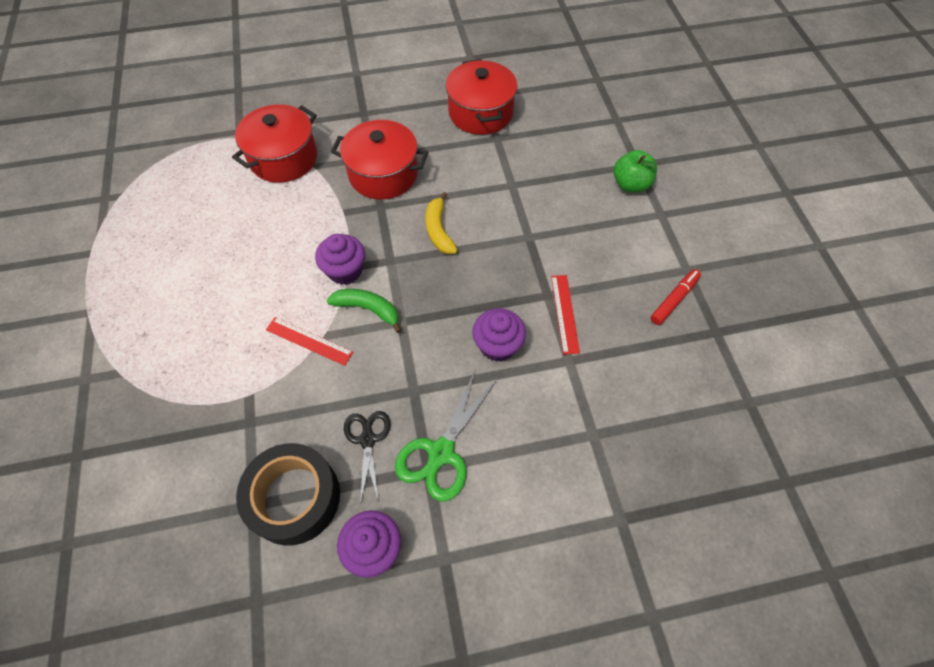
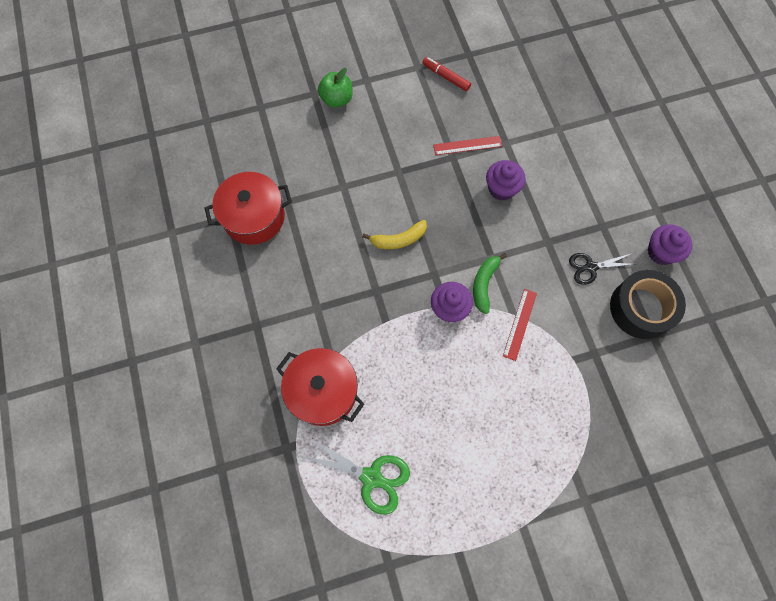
camera: 95 degrees left, 10 degrees up
red pot [331,120,428,199] -> none
green scissors [395,371,497,502] -> green scissors moved to [301,438,410,515]

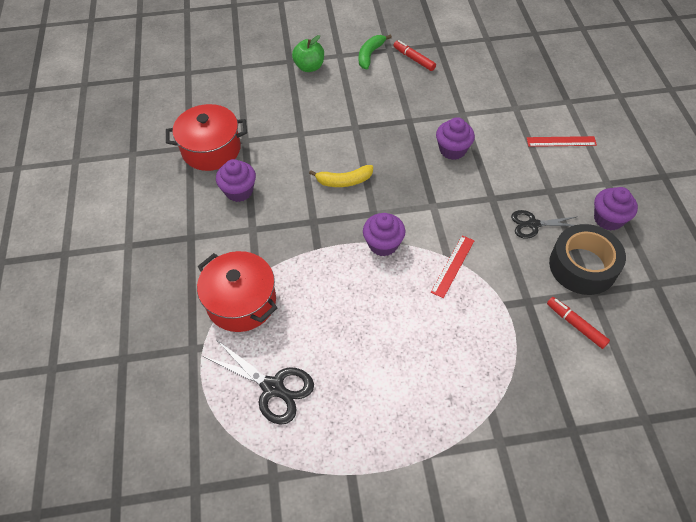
camera: 10 degrees right, 15 degrees down
green scissors [301,438,410,515] -> black scissors [203,340,314,425]
red ruler [433,136,502,155] -> red ruler moved to [527,136,597,147]
green banana [473,253,507,314] -> green banana moved to [359,34,392,69]
none -> purple cupcake [216,159,256,202]
none -> red marker [547,297,610,349]

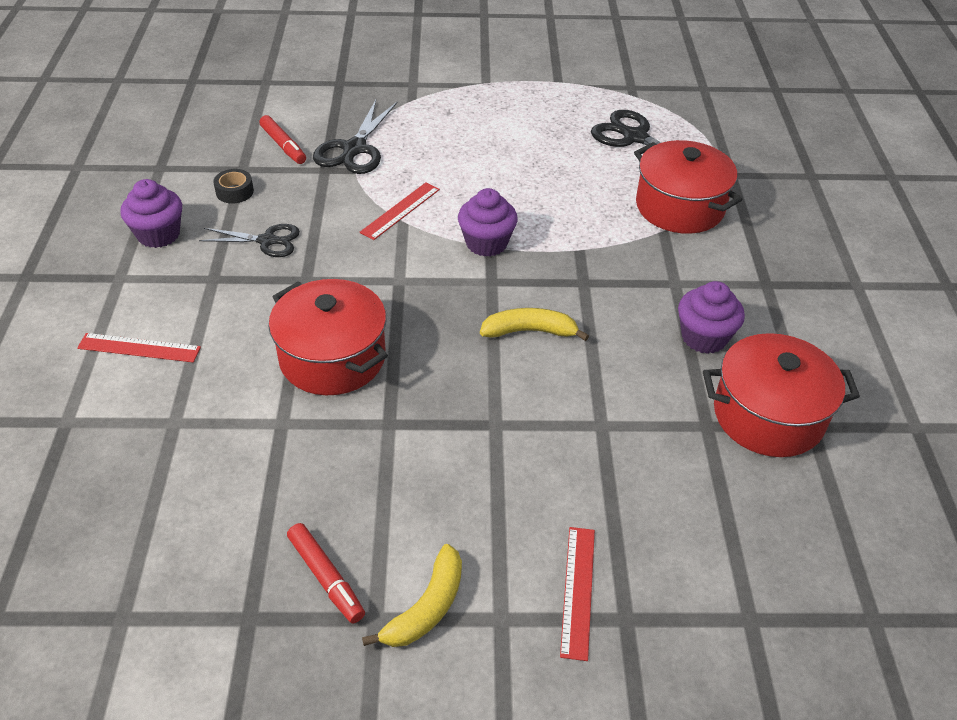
camera: 175 degrees left, 10 degrees down
green apple [292,35,324,72] -> red ruler [560,527,595,661]
green banana [359,34,392,69] -> yellow banana [362,544,462,647]
purple cupcake [436,117,475,160] -> red pot [269,279,388,395]
black tape [549,224,626,295] -> black tape [213,169,254,203], size x0.43
none -> black scissors [313,100,398,174]

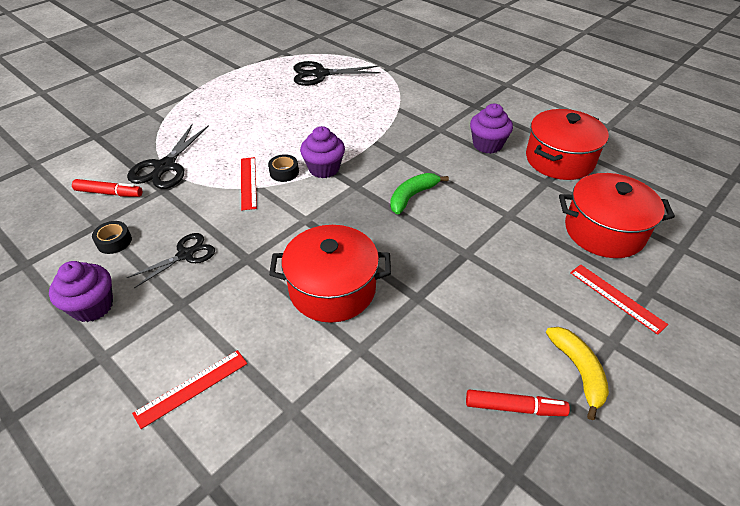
camera: 45 degrees left, 0 degrees up
black scissors [313,100,398,174] -> black scissors turned 45 degrees clockwise [127,124,209,189]
yellow banana [480,308,589,341] -> green banana [390,173,449,215]
red pot [634,140,743,234] -> red pot moved to [559,173,675,258]
none -> black tape [268,154,299,182]

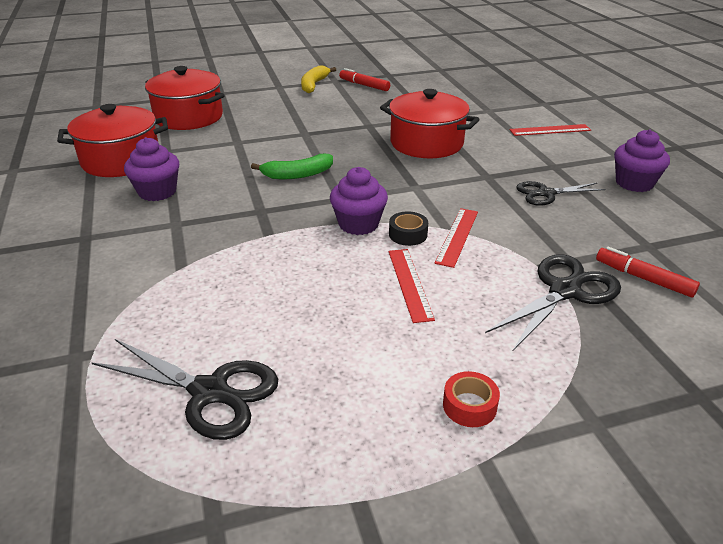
camera: 150 degrees left, 10 degrees down
black tape [92,221,132,254] -> none
red ruler [570,264,668,335] -> red ruler moved to [389,249,435,323]
none -> red tape [443,371,500,427]

